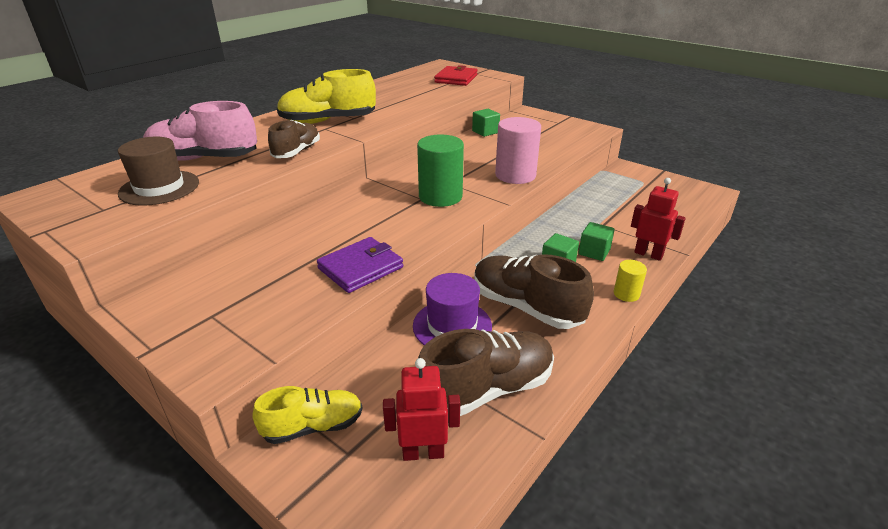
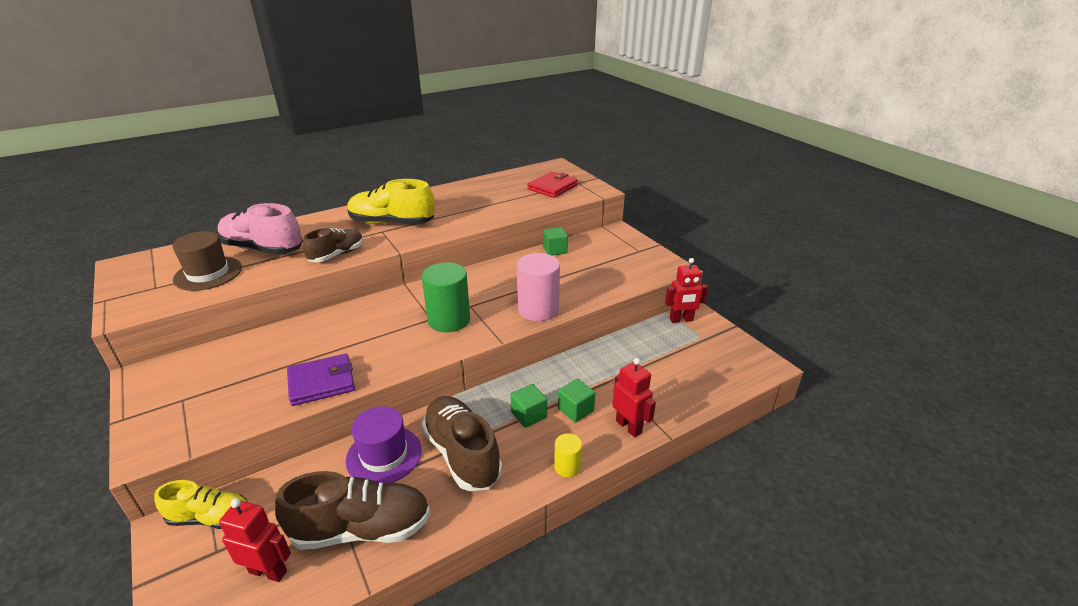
camera: 20 degrees right, 0 degrees up
none -> red robot [665,258,708,323]

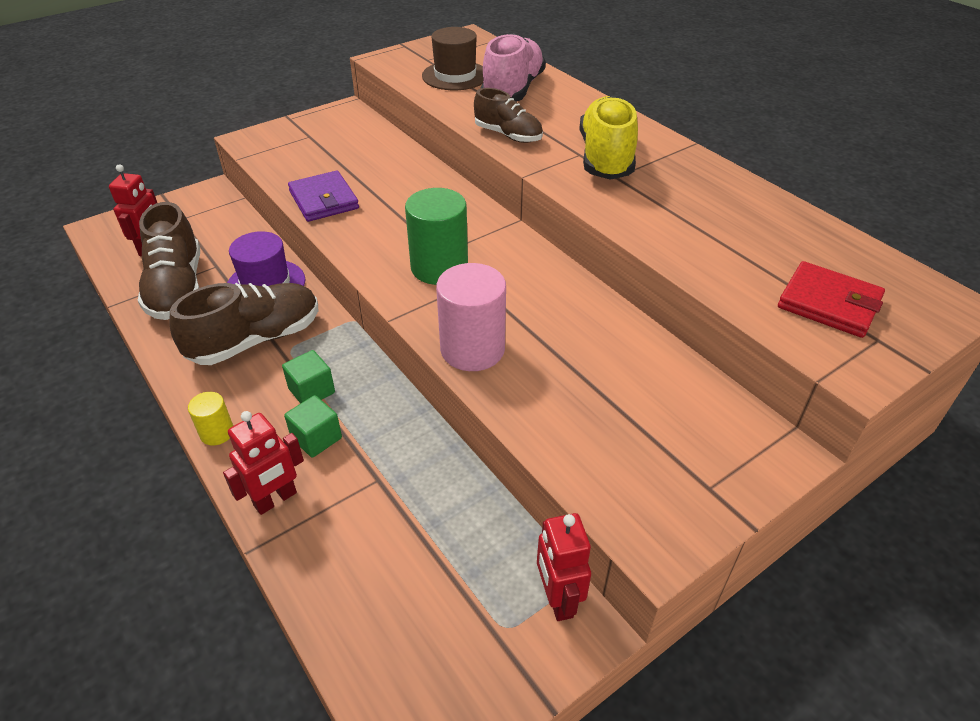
camera: 85 degrees right, 10 degrees up
yellow shoe [154,480,248,529] -> none
green cube [543,227,568,255] -> none

